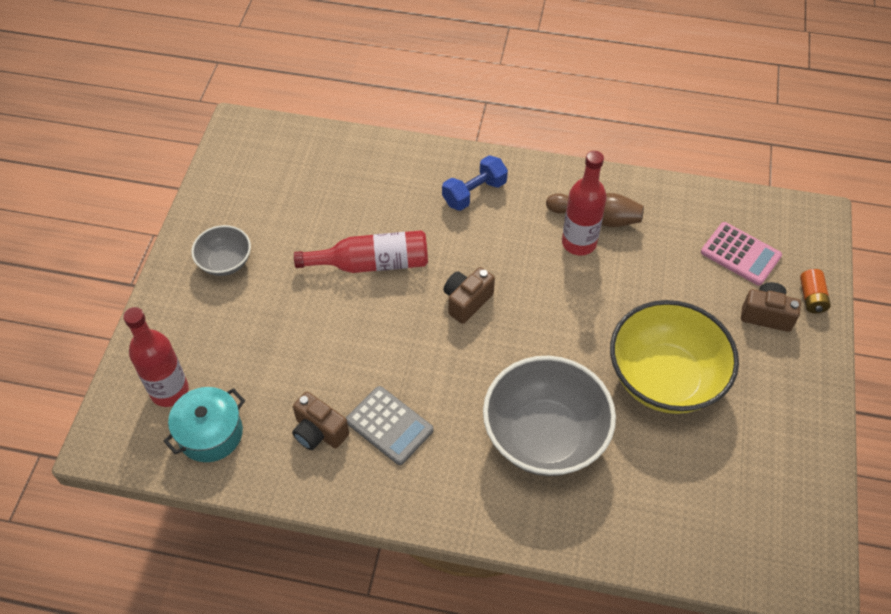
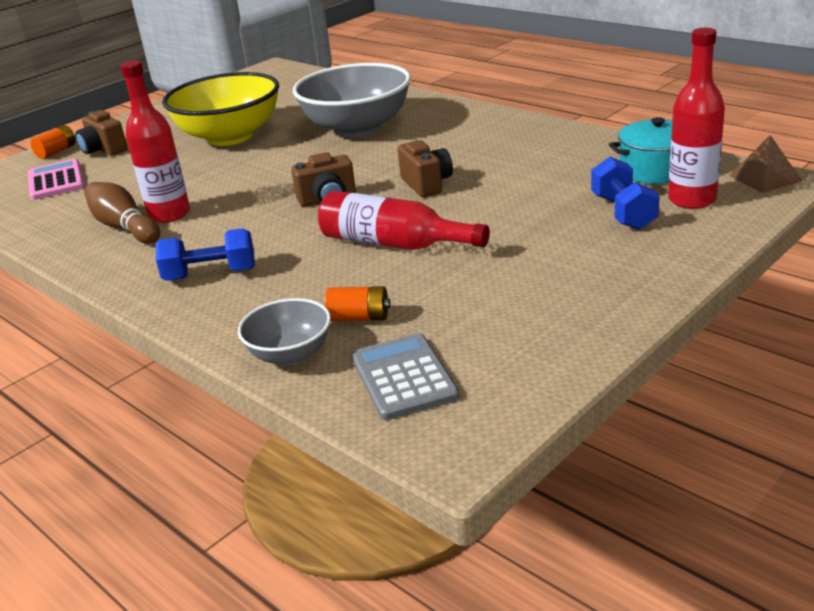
camera: 145 degrees left, 25 degrees down
grey bowl [191,225,251,276] -> grey bowl moved to [238,298,331,365]
brown camera [292,392,349,450] -> brown camera moved to [398,140,453,197]
grey calculator [346,386,434,465] -> grey calculator moved to [352,333,459,420]
none -> orange battery [325,286,391,321]
none -> blue dumbbell [591,157,660,230]
none -> brown pyramid [729,135,802,193]

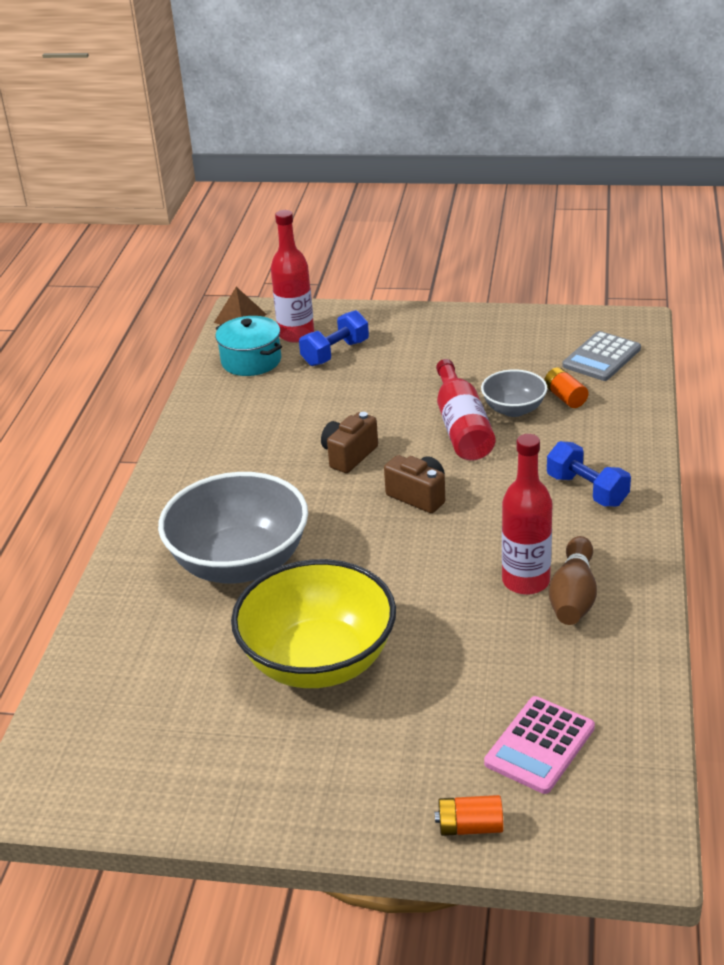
camera: 125 degrees left, 5 degrees up
brown camera [75,110,128,156] -> none
grey bowl [238,298,331,365] -> grey bowl moved to [481,369,547,417]

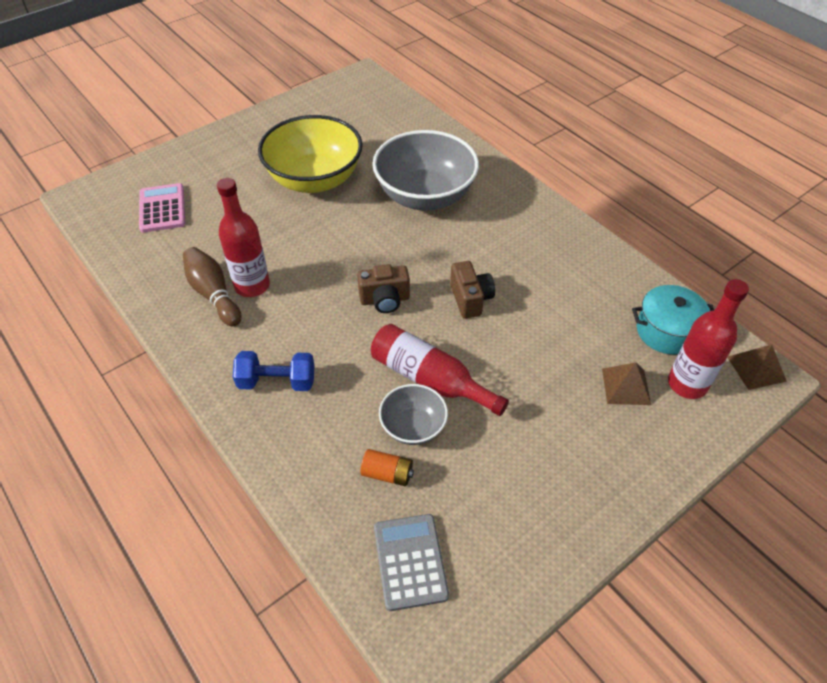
camera: 130 degrees right, 15 degrees up
blue dumbbell [299,310,369,366] -> brown pyramid [602,362,651,405]
orange battery [435,795,504,836] -> none

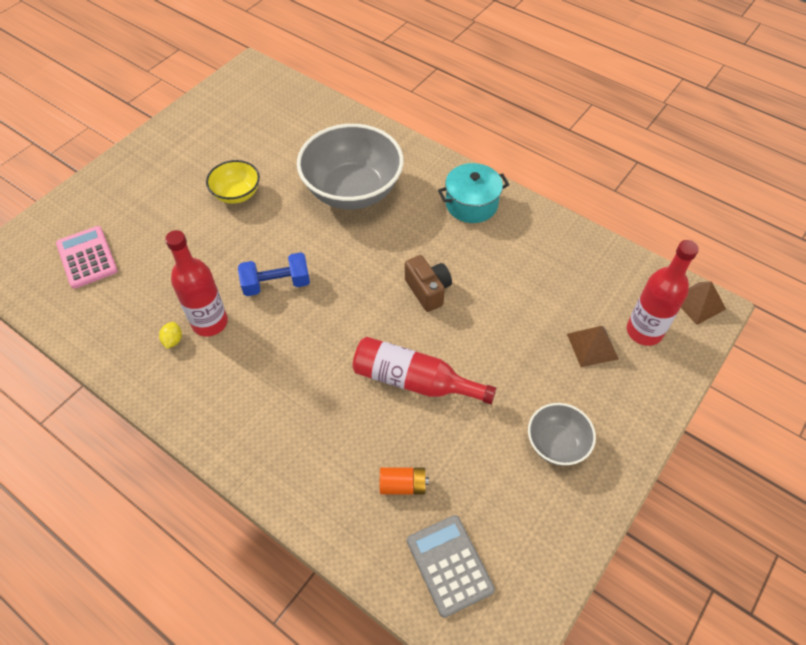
camera: 15 degrees left, 5 degrees up
brown bowling pin [183,247,242,326] -> yellow lemon [159,322,182,349]
blue dumbbell [233,351,315,391] -> blue dumbbell moved to [238,252,310,296]
yellow bowl [258,115,363,193] -> yellow bowl [206,160,260,204], size x0.51
brown camera [357,264,410,313] -> none
grey bowl [379,384,448,445] -> grey bowl moved to [528,403,596,466]
turquoise pot [632,285,714,354] -> turquoise pot moved to [438,163,509,223]

